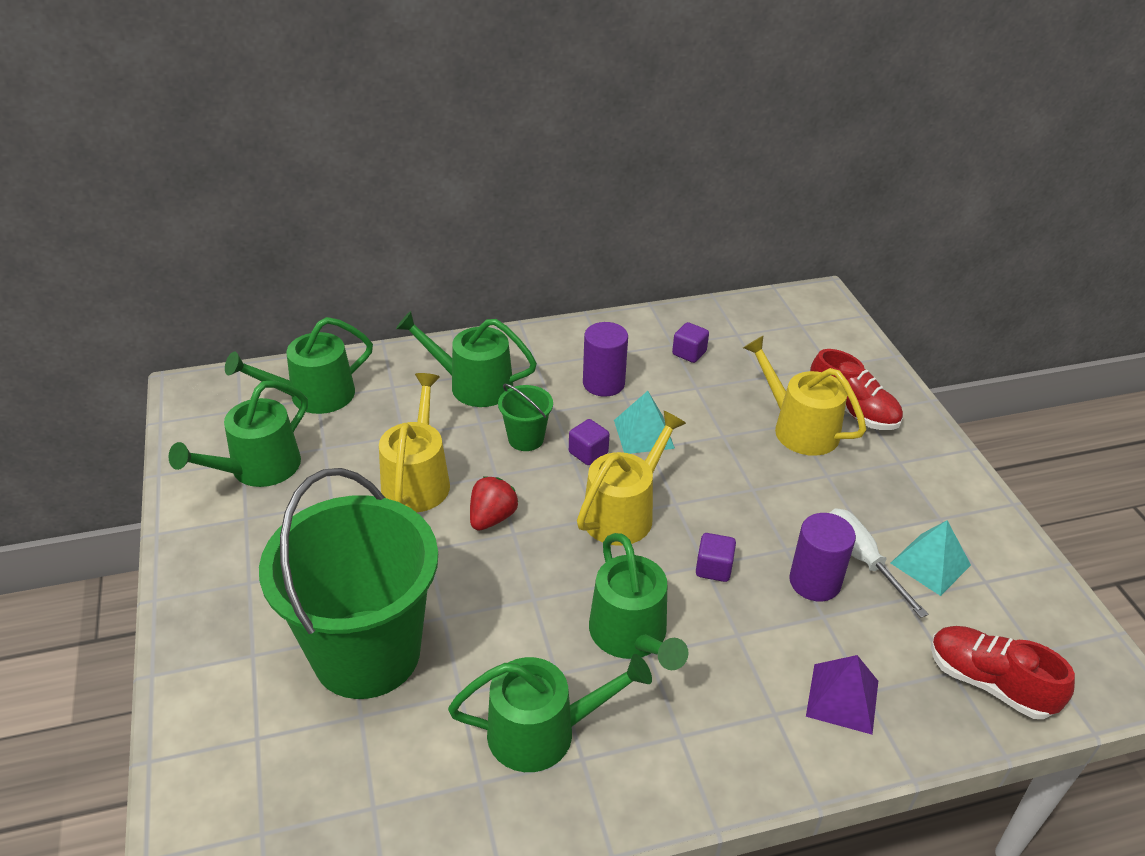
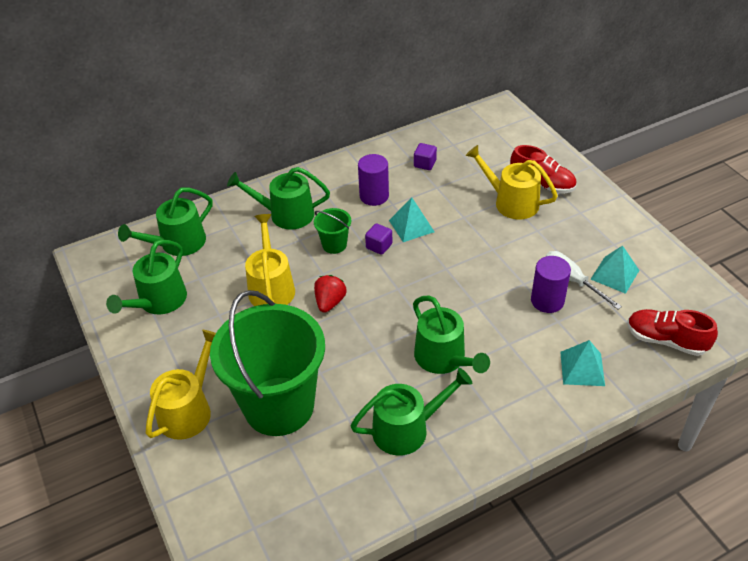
camera: 10 degrees left, 5 degrees up
yellow watering can [577,411,686,546] -> yellow watering can moved to [146,330,216,440]
purple cube [696,533,736,582] -> none
purple pyramid [806,655,878,734] -> turquoise pyramid [560,340,605,386]

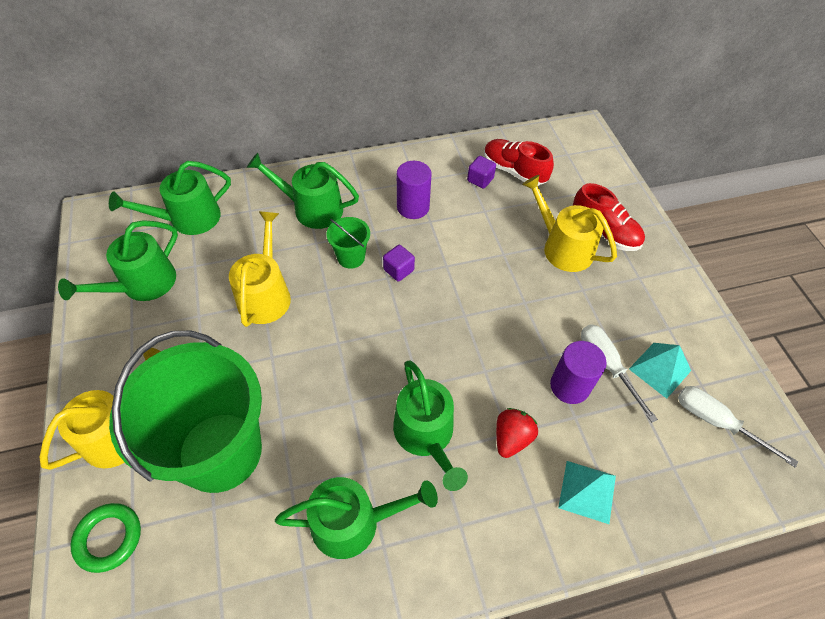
camera: 10 degrees right, 10 degrees up
red strawberry [314,275,347,313] -> red strawberry moved to [496,408,538,458]
turquoise pyramid [389,197,435,242] -> none
red shoe [627,309,718,356] -> red shoe moved to [484,139,554,186]
none -> green ring [70,503,141,573]
none -> white screwdriver [678,386,798,468]

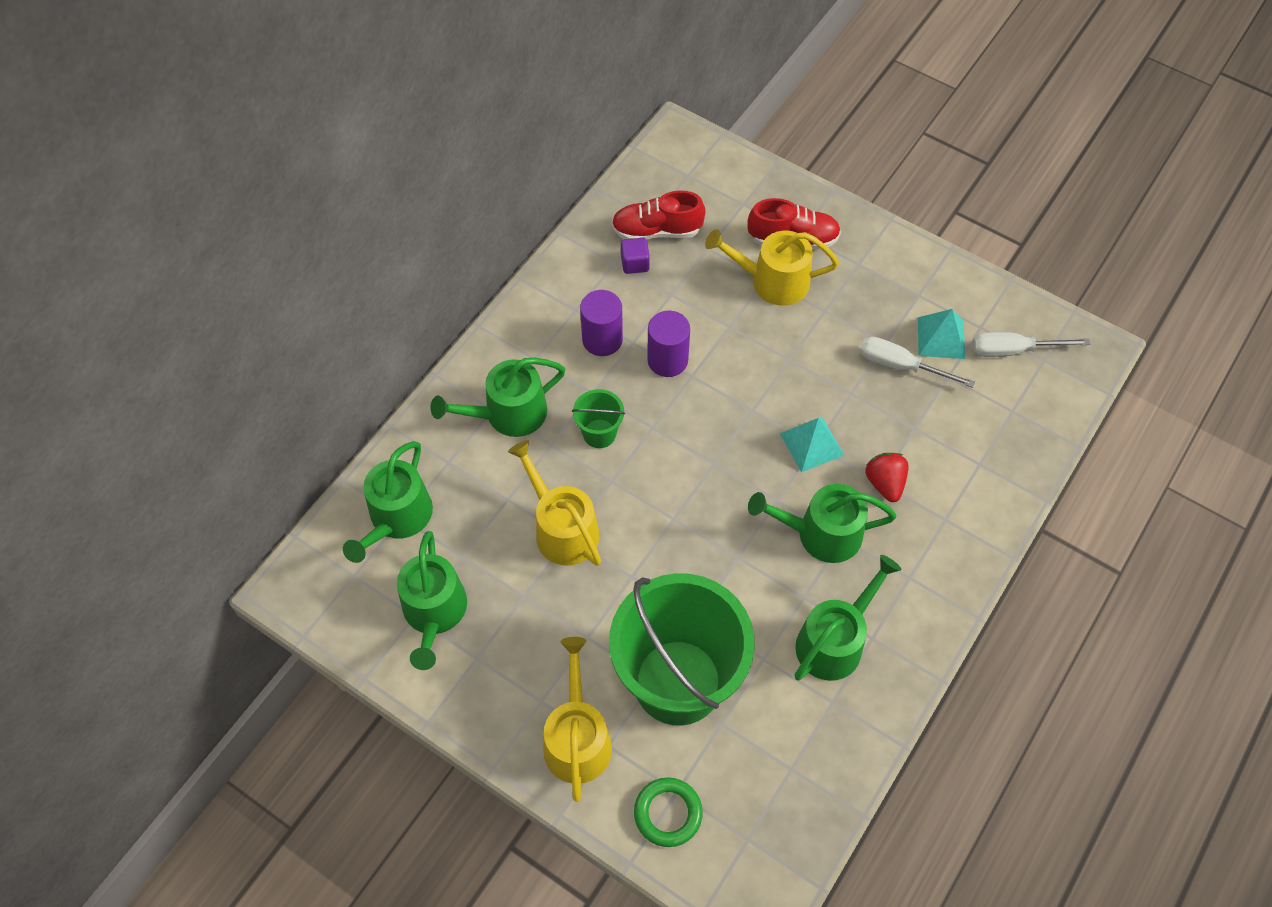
camera: 40 degrees left, 5 degrees up
purple cube [383,245,415,282] -> none
green watering can [393,360,468,491] -> green watering can turned 150 degrees clockwise [748,484,897,563]
purple cylinder [550,341,606,404] -> purple cylinder moved to [647,311,690,377]
turquoise pyramid [558,461,616,524] -> turquoise pyramid moved to [780,417,844,473]

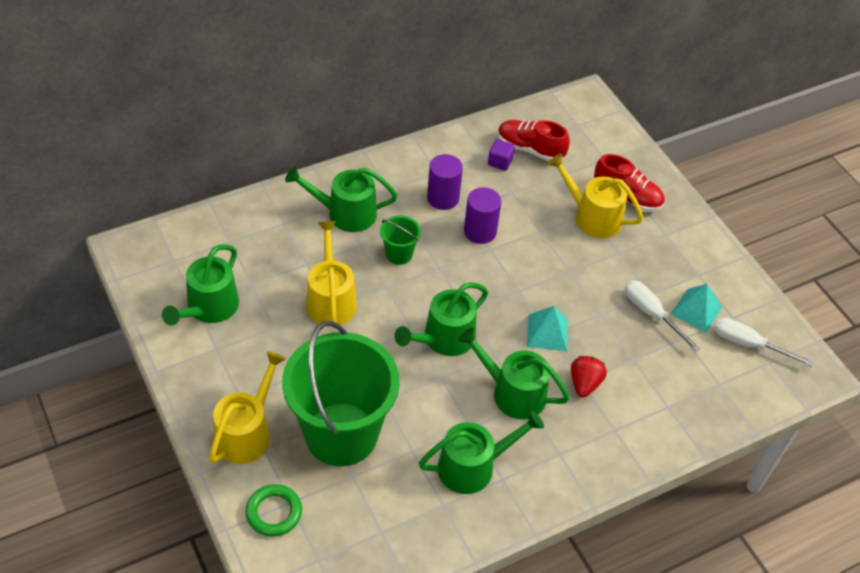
camera: 25 degrees right, 10 degrees down
green watering can [343,441,433,563] -> green watering can moved to [395,282,488,356]

